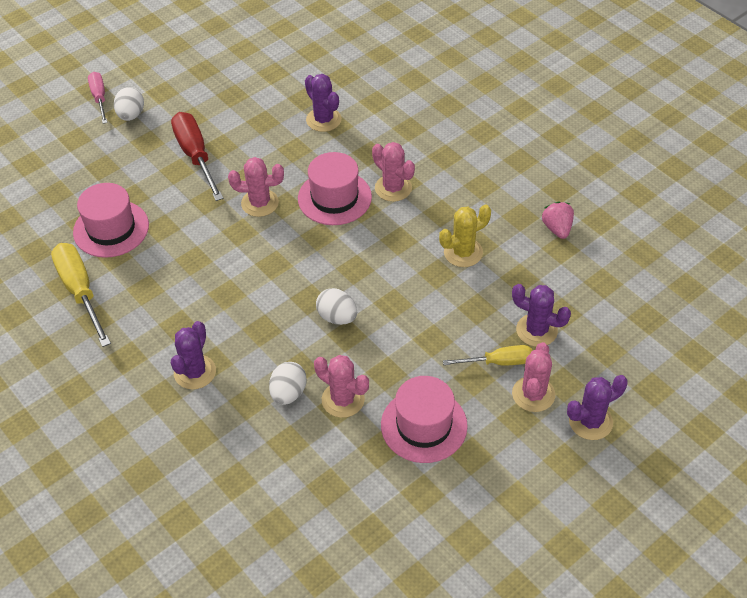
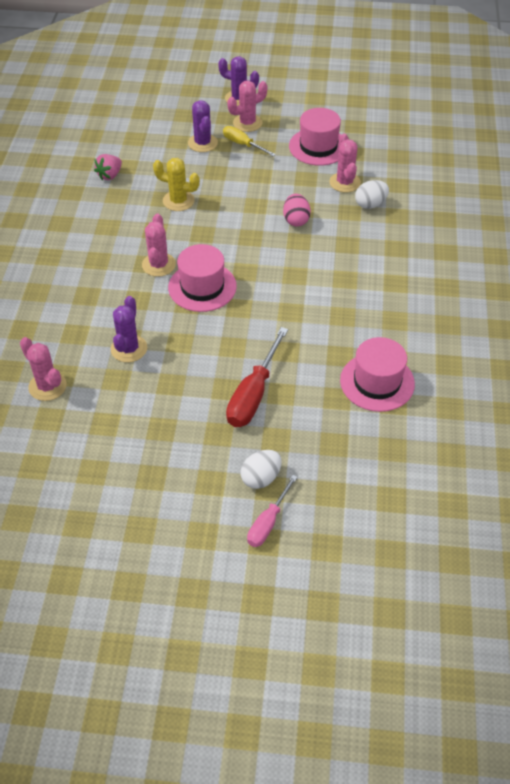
camera: 135 degrees left, 0 degrees up
yellow screwdriver [51,243,111,347] -> none
purple cactus [171,321,216,389] -> none
pink cactus [228,157,284,217] -> pink cactus moved to [20,337,67,401]
white egg [316,288,357,325] -> pink egg [283,194,311,226]

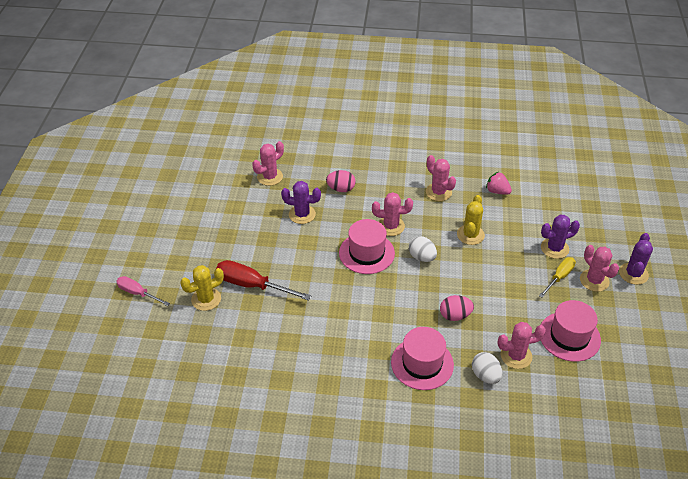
camera: 90 degrees right, 5 degrees down
white egg [240,450,282,489] -> white egg moved to [409,236,437,262]
pink hat [340,337,415,412] -> pink hat moved to [391,327,454,390]
none -> yellow cactus [180,265,224,311]
none -> pink egg [326,170,355,192]
none -> pink cactus [426,155,456,201]

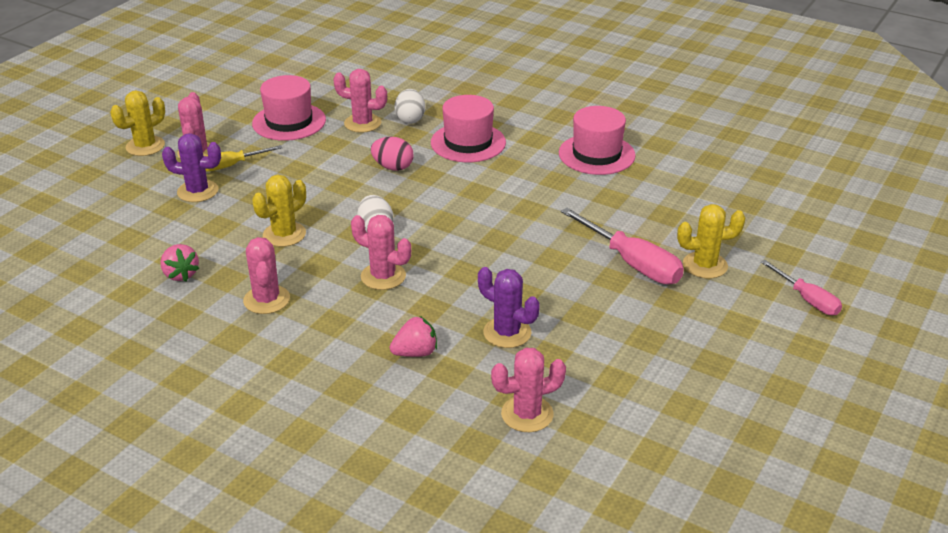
camera: 155 degrees left, 10 degrees down
red screwdriver [216,260,311,301] -> pink screwdriver [561,208,684,284]
pink egg [326,170,355,192] -> pink strawberry [390,316,437,357]
pink hat [339,219,395,274] -> pink hat moved to [559,106,636,175]
purple cactus [619,233,653,285] -> yellow cactus [110,90,165,156]

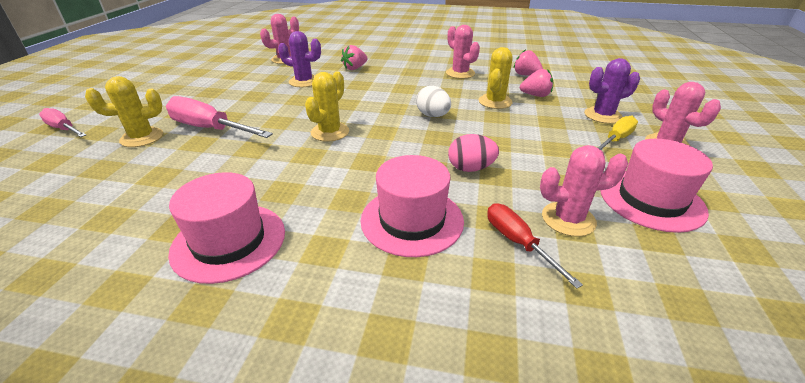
camera: 160 degrees right, 0 degrees up
yellow cactus [110,90,165,156] -> yellow cactus moved to [305,71,349,142]
pink cactus [351,215,411,290] -> none
white egg [394,89,425,124] -> red screwdriver [487,203,583,289]
none -> pink strawberry [520,69,553,97]

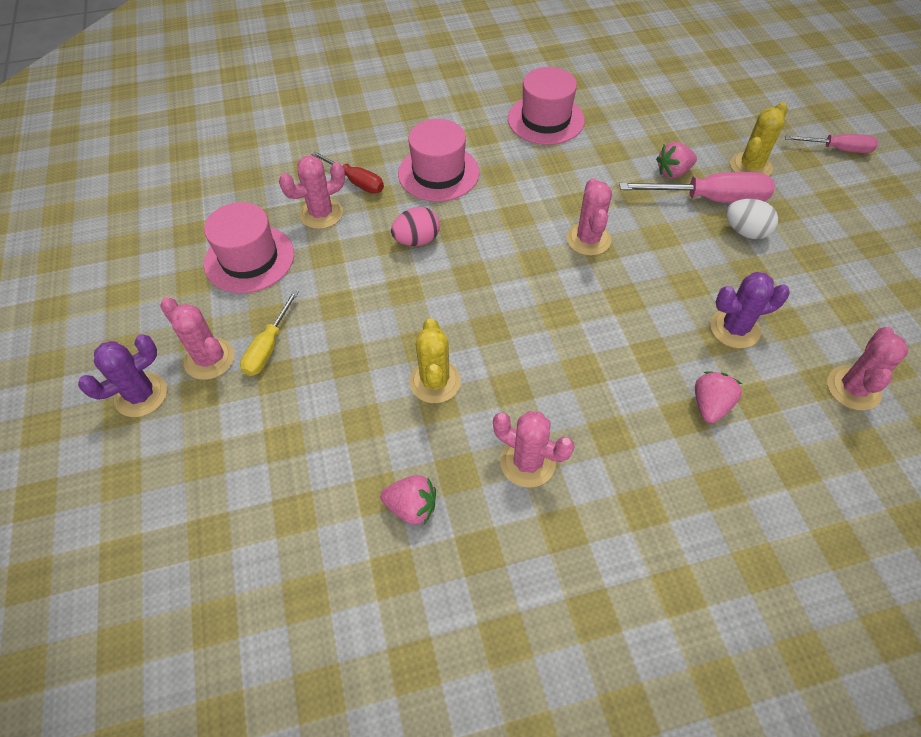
camera: 155 degrees right, 20 degrees up
yellow cactus [305,71,349,142] -> pink cactus [566,178,612,256]
white egg [416,86,451,117] -> white egg moved to [726,199,778,239]
pink strawberry [520,69,553,97] -> pink strawberry moved to [656,142,697,179]
purple cactus [584,58,640,124] -> purple cactus moved to [78,334,167,417]

